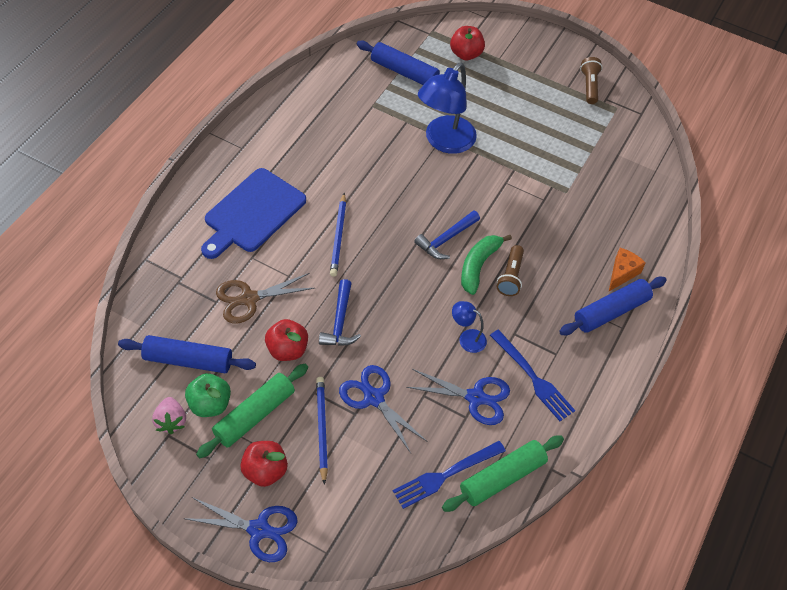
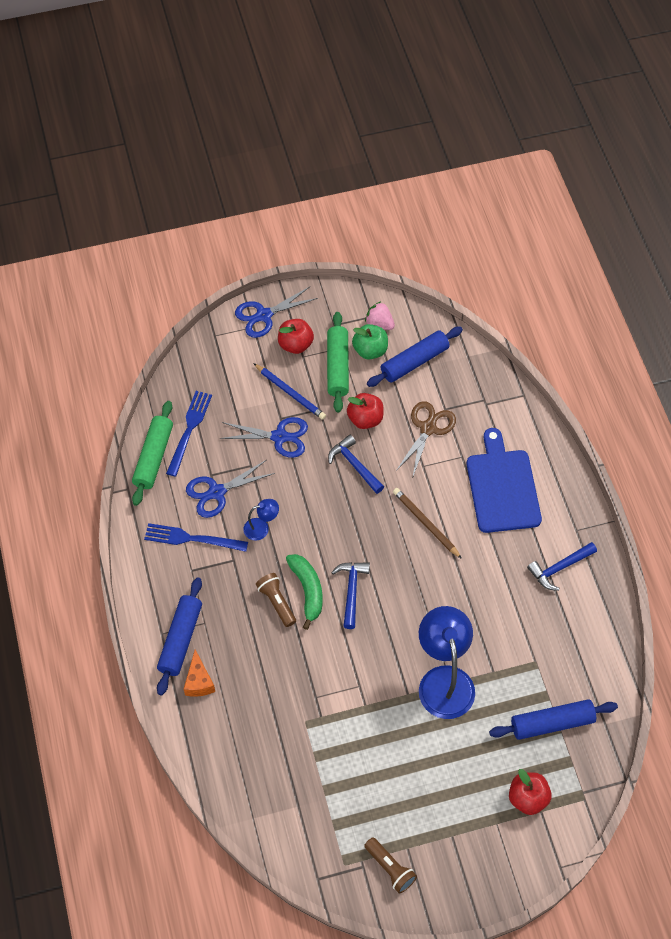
camera: 140 degrees right, 5 degrees up
blue pencil [330,193,346,277] -> brown pencil [393,488,462,559]
none -> blue hammer [527,542,597,591]

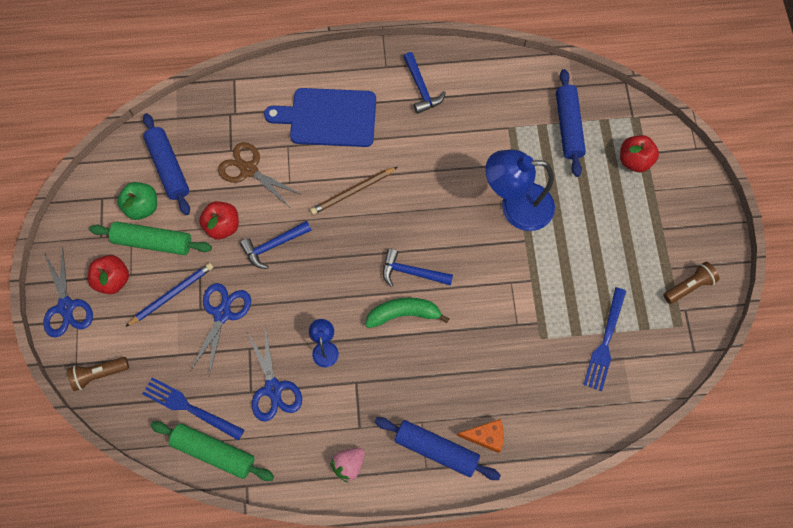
camera: 80 degrees left, 10 degrees up
blue fork [144,523,248,552] -> blue fork moved to [583,287,626,391]
brown flashlight [256,573,296,627] -> brown flashlight moved to [67,357,129,391]
pink strawberry [365,302,395,330] -> pink strawberry moved to [330,448,365,483]

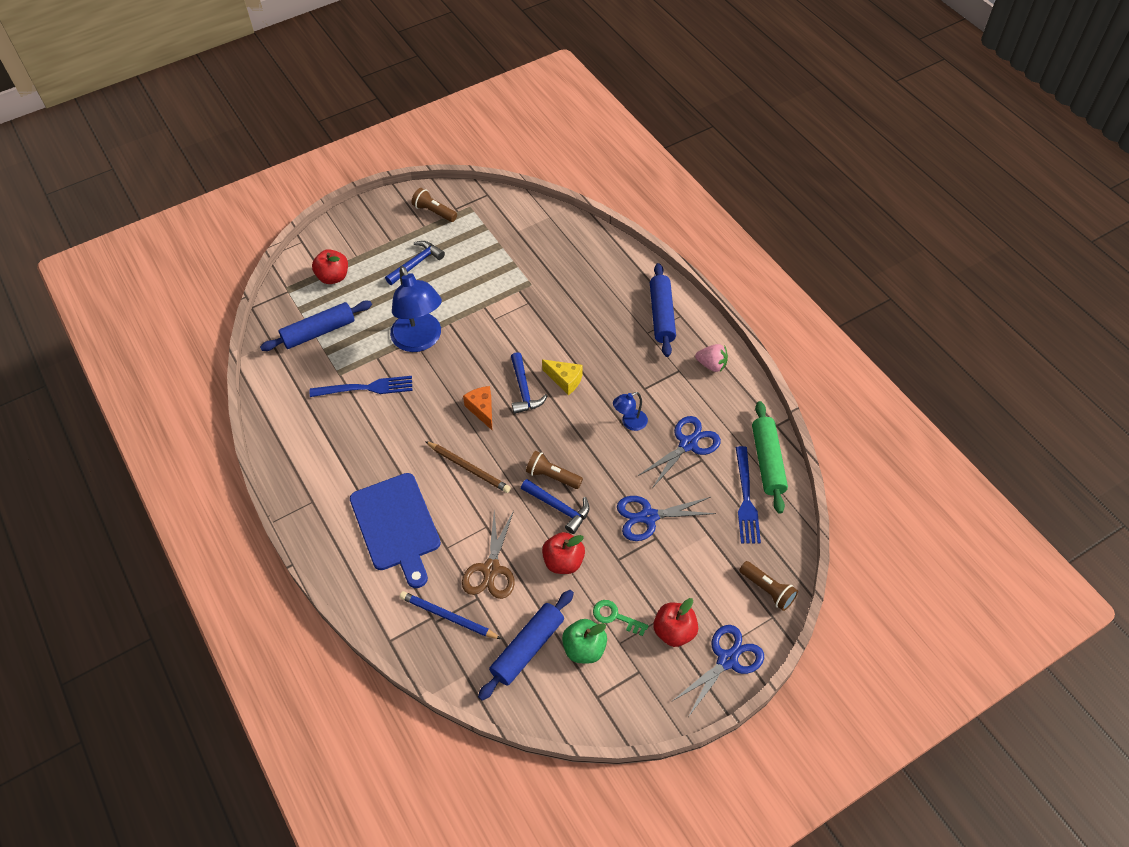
camera: 115 degrees left, 15 degrees down
green rolling pin [89,221,212,255] -> green key [593,600,649,636]
blue pencil [125,263,214,327] -> blue pencil moved to [400,591,501,639]
green banana [365,298,449,328] -> yellow cheese [542,360,582,395]
blue hammer [403,52,446,114] -> blue hammer moved to [385,241,445,285]
orange cheese [456,419,504,453] -> orange cheese moved to [463,386,492,430]
blue fork [583,287,626,391] -> blue fork moved to [310,376,413,397]
none -> brown flashlight [526,451,583,489]

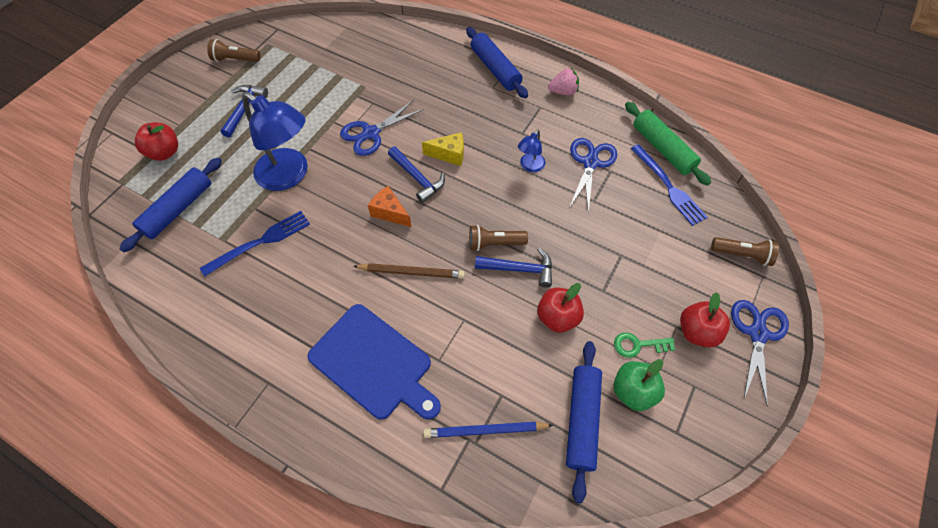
camera: 30 degrees left, 5 degrees up
brown scissors [462,511,515,599] -> none
blue scissors [617,496,716,541] -> blue scissors moved to [340,100,424,156]

